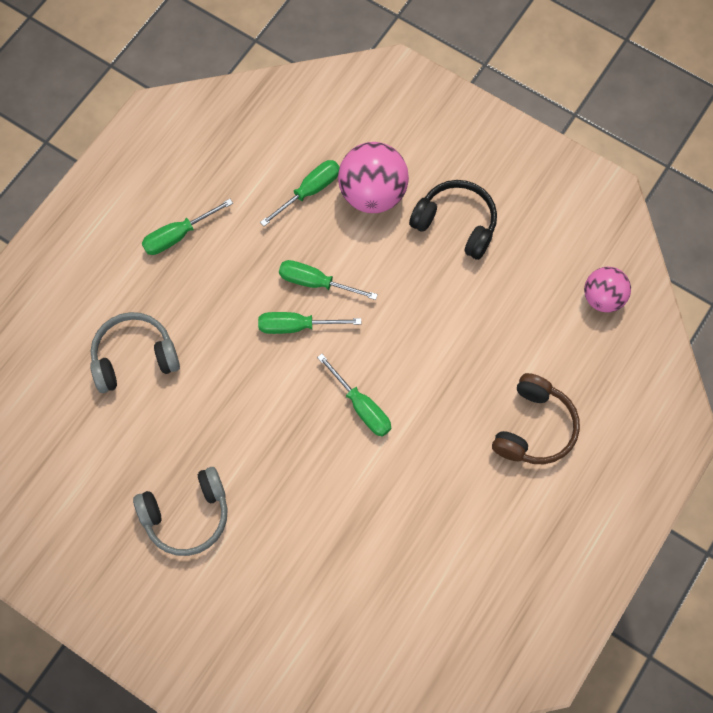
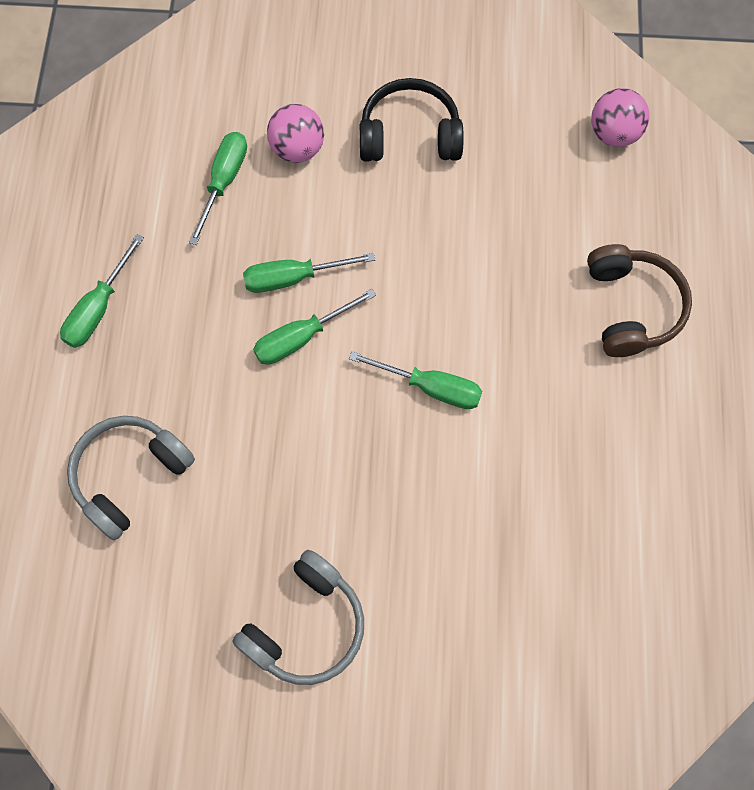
camera: 30 degrees left, 0 degrees up
pink ball [338,142,409,213] -> pink ball [267,104,324,163], size x0.63

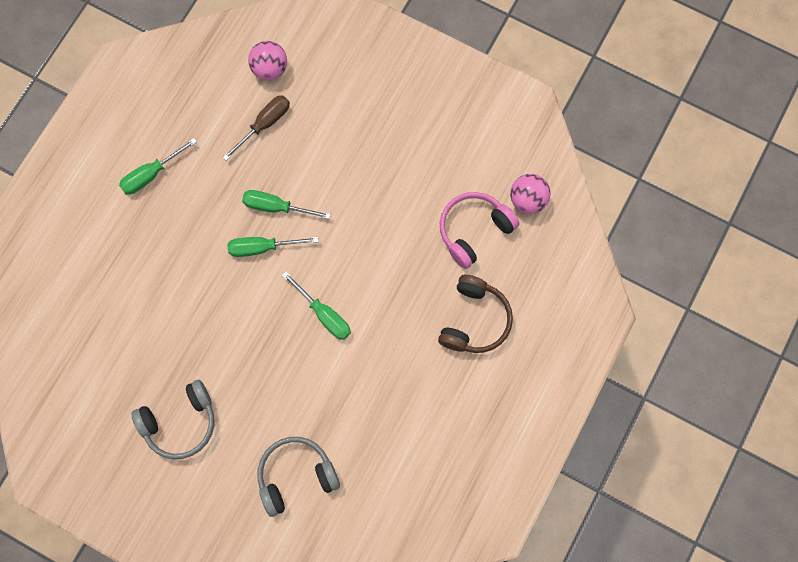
camera: 25 degrees right, 5 degrees up
grey headphones [67,416,195,540] -> grey headphones moved to [257,437,340,517]
green screwdriver [189,132,247,245] -> brown screwdriver [222,95,290,161]
pink ball [267,104,324,163] -> pink ball moved to [248,41,287,80]
black headphones [360,78,464,162] -> none
none -> pink headphones [440,192,519,269]

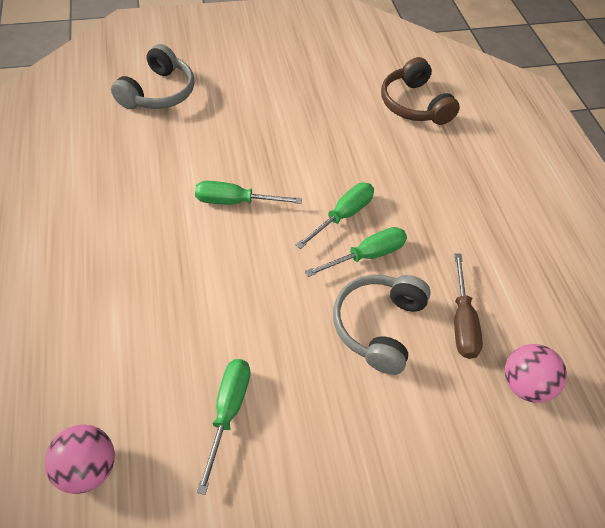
camera: 135 degrees right, 20 degrees down
green screwdriver [119,138,197,195] -> green screwdriver moved to [196,359,250,495]
grey headphones [131,380,215,459] -> grey headphones moved to [333,275,431,375]
brown headphones [438,275,513,353] -> brown headphones moved to [381,57,460,125]
pink headphones [440,192,519,269] -> none

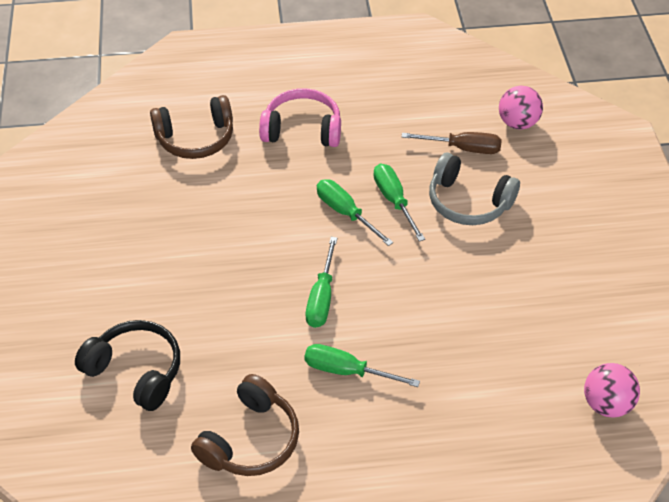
camera: 80 degrees left, 5 degrees down
grey headphones [111,44,195,109] -> black headphones [75,320,180,411]
green screwdriver [196,359,250,495] -> green screwdriver moved to [304,344,420,387]
none -> brown headphones [191,374,299,476]
none -> pink headphones [259,88,341,147]

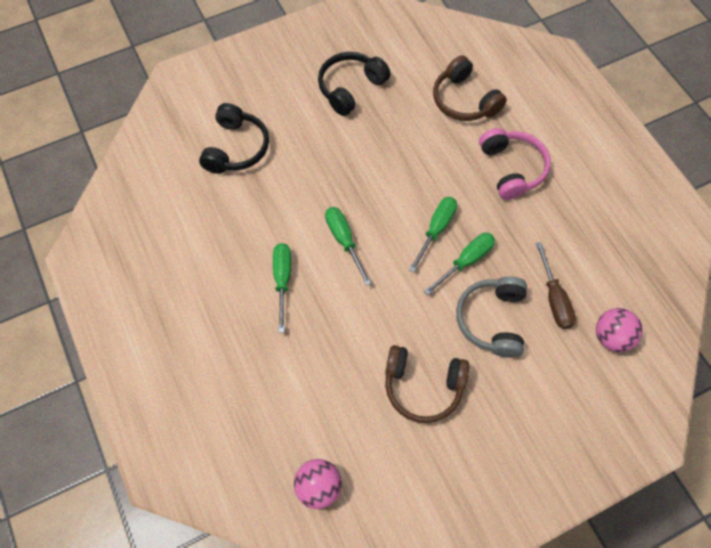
camera: 70 degrees right, 15 degrees up
brown headphones [191,374,299,476] -> brown headphones moved to [385,345,469,423]
green screwdriver [306,237,337,328] -> green screwdriver turned 75 degrees clockwise [325,207,372,286]
none -> black headphones [318,52,391,116]

